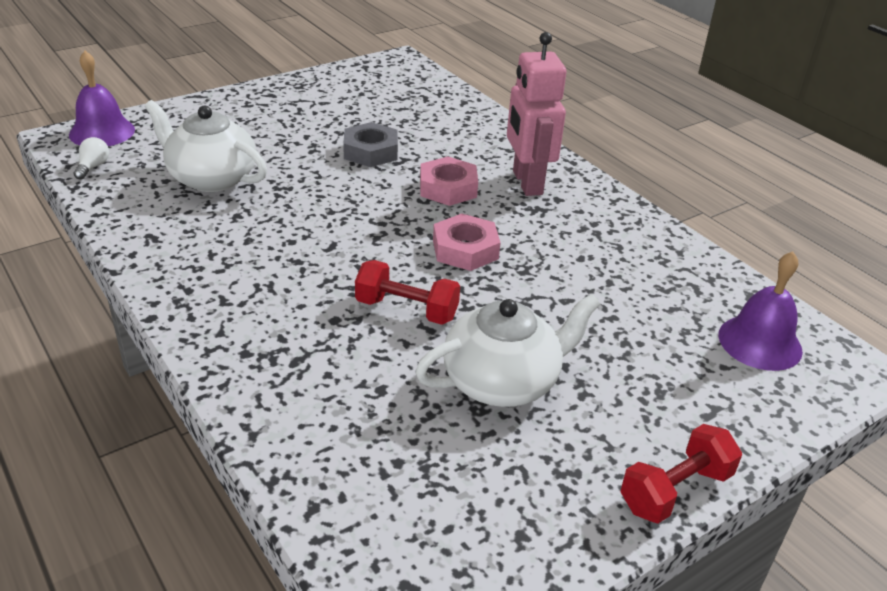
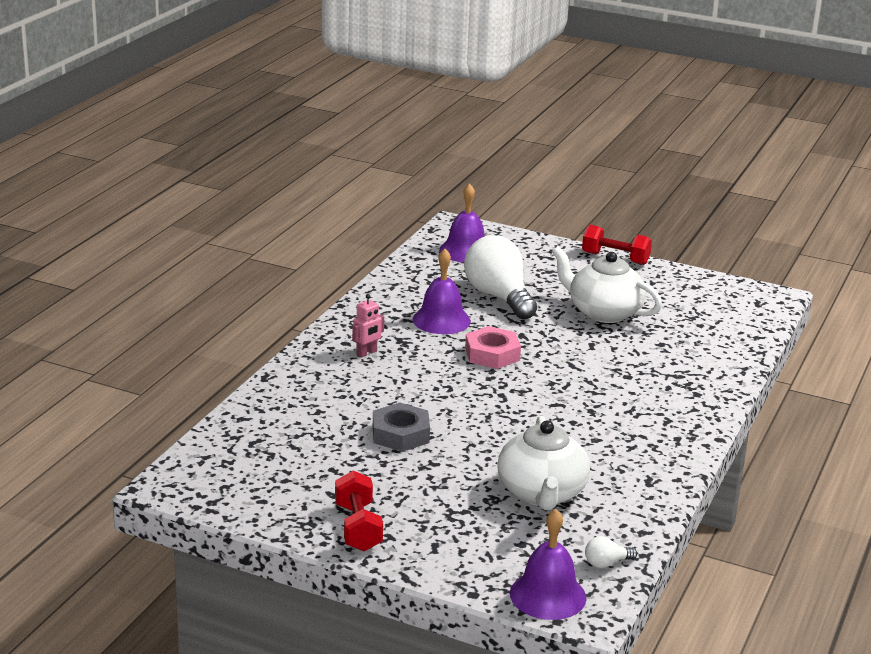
camera: 120 degrees left, 10 degrees down
red dumbbell [355,260,460,325] -> red dumbbell moved to [335,471,383,551]
pink nut [420,156,478,206] -> none
pink robot [507,32,566,196] -> pink robot [352,294,384,358], size x0.46
none -> purple bell [413,249,471,334]
none -> white light bulb [464,235,537,319]

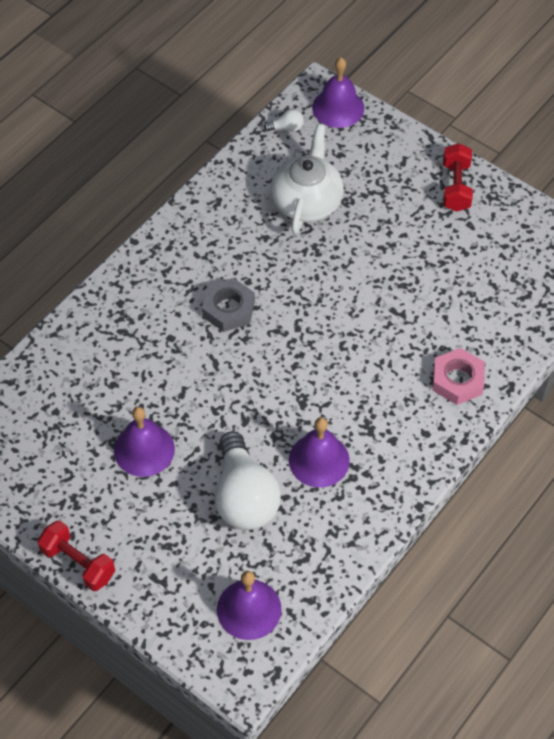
camera: 165 degrees left, 30 degrees up
pink robot [352,294,384,358] -> none
grey nut [373,402,430,452] -> grey nut moved to [202,278,255,332]
pink nut [465,326,521,369] -> pink nut moved to [432,348,485,405]
white teapot [552,246,662,323] -> purple bell [114,407,175,477]

